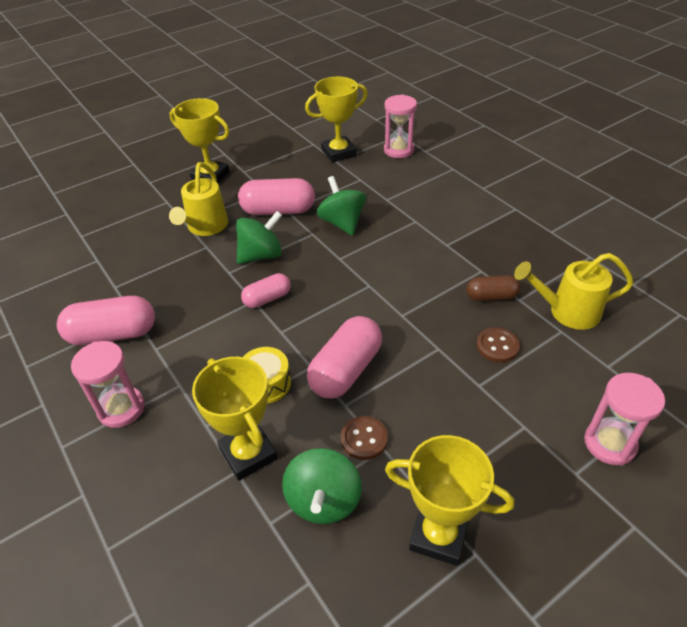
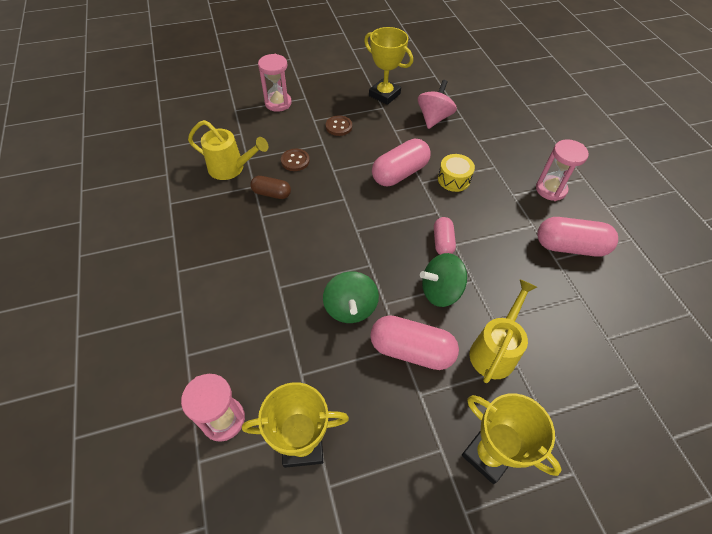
camera: 165 degrees left, 10 degrees up
yellow trophy [192,357,278,481] -> none
pink capsule [241,273,291,308] -> pink capsule turned 75 degrees counterclockwise [434,217,456,255]
green spinning top [282,448,362,524] -> pink spinning top [418,80,457,129]
brown button [341,416,388,460] -> brown button moved to [326,115,352,136]

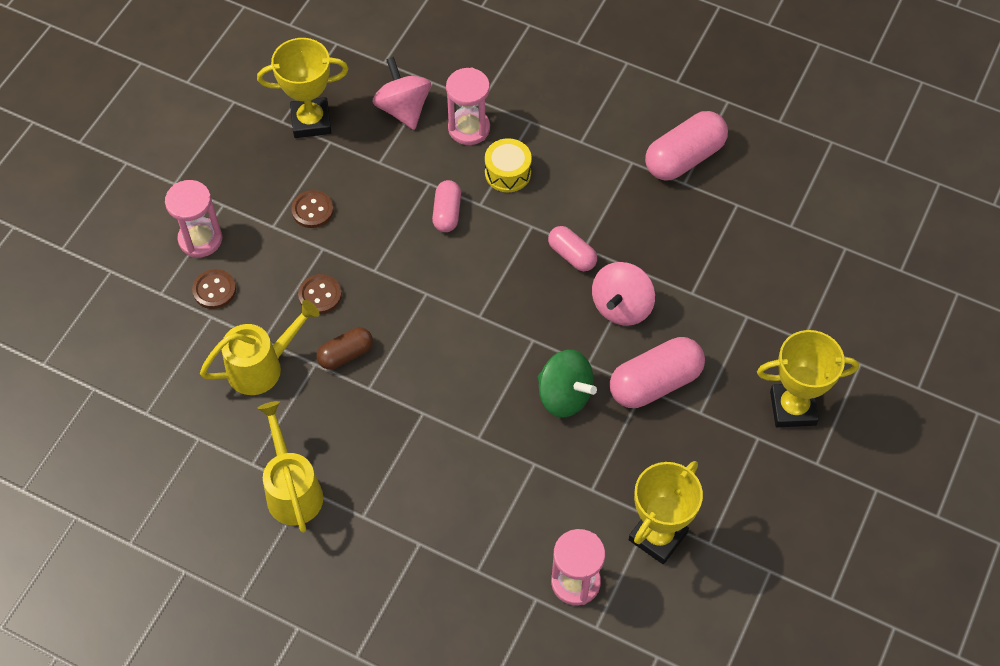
camera: 45 degrees left, 5 degrees up
pink capsule [372,139,430,186] -> pink capsule [432,180,461,232], size x0.59
green spinning top [420,253,467,307] -> pink spinning top [592,262,655,326]
yellow watering can [470,279,537,383] -> yellow watering can moved to [258,401,323,533]
pink hourglass [536,139,589,201] -> pink hourglass moved to [446,67,490,145]
none -> brown button [192,269,236,309]

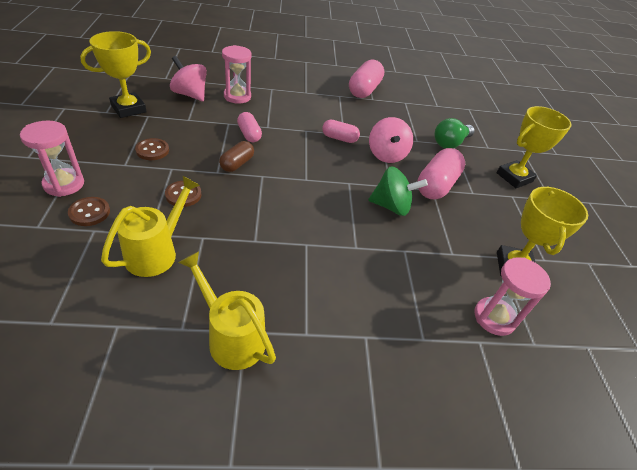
camera: 35 degrees left, 15 degrees down
brown capsule [316,327,373,370] -> brown capsule moved to [219,141,254,172]
yellow drum [485,138,532,192] -> none
none -> green light bulb [434,118,475,149]

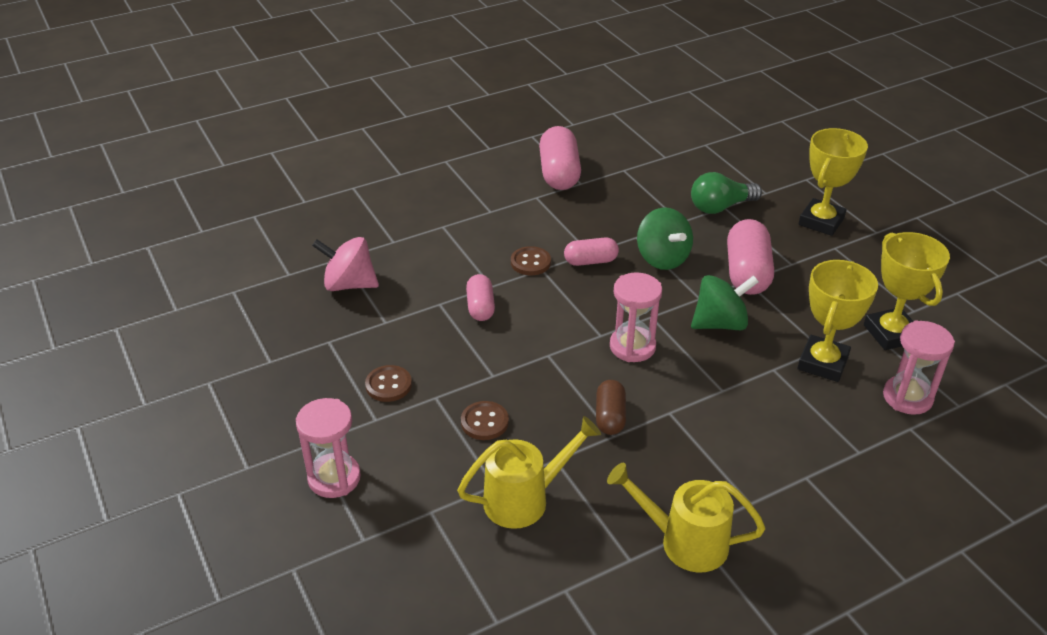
camera: 20 degrees left, 5 degrees down
brown button [68,197,110,226] -> brown button moved to [511,246,551,275]
yellow trophy [80,31,151,118] -> yellow trophy moved to [798,260,878,382]
yellow watering can [101,175,200,277] -> yellow watering can turned 60 degrees clockwise [457,416,601,529]
brown capsule [219,141,254,172] -> brown capsule moved to [596,380,626,435]
pink hourglass [222,45,252,104] -> pink hourglass moved to [610,272,662,362]
pink capsule [237,112,262,142] -> pink capsule turned 45 degrees clockwise [466,274,495,321]
pink spinning top [369,117,413,163] -> green spinning top [637,207,693,270]
green light bulb [434,118,475,149] -> green light bulb turned 45 degrees clockwise [691,172,762,214]

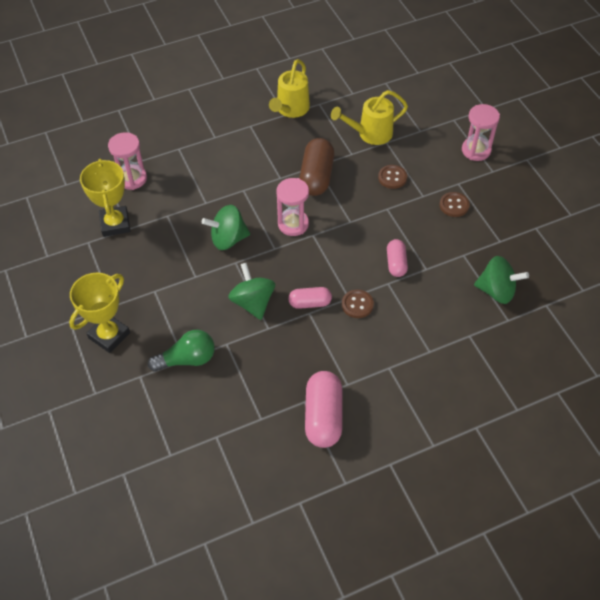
camera: 175 degrees left, 15 degrees up
pink spinning top [312,237,379,291] -> green spinning top [474,256,529,304]
brown capsule [596,380,626,435] -> brown capsule [299,138,334,196], size x1.69
yellow watering can [607,463,765,572] -> yellow watering can turned 90 degrees clockwise [269,59,310,118]
pink capsule [727,219,774,295] -> none
yellow trophy [798,260,878,382] -> none

